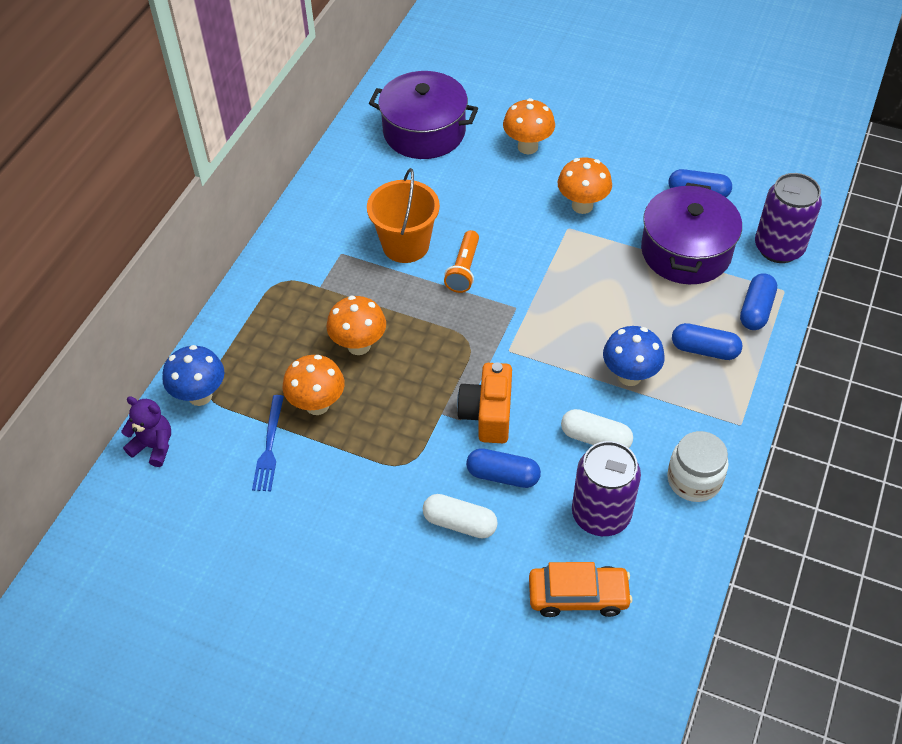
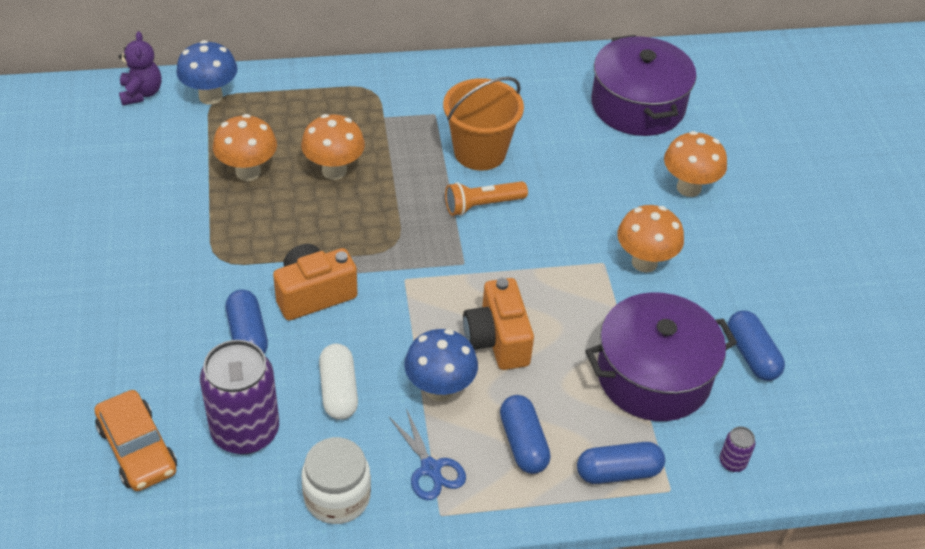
camera: 55 degrees right, 5 degrees down
blue fork [252,395,284,491] -> none
white capsule [423,494,498,539] -> none
purple can [755,173,822,263] -> purple can [720,427,756,472], size x0.41
none -> blue scissors [389,409,466,500]
none -> orange camera [463,278,534,370]

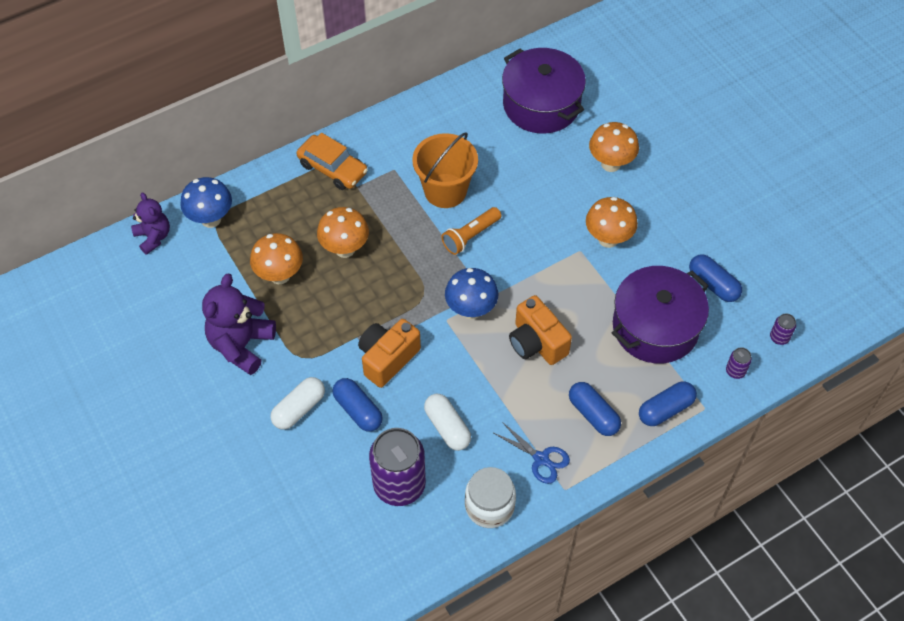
camera: 20 degrees left, 10 degrees up
orange car [95,390,177,491] -> orange car moved to [297,133,368,190]
blue mushroom [404,329,478,402] -> blue mushroom moved to [445,268,498,319]
none -> purple teddy bear [202,273,276,375]
none -> white capsule [271,377,325,430]
none -> purple can [770,314,796,345]

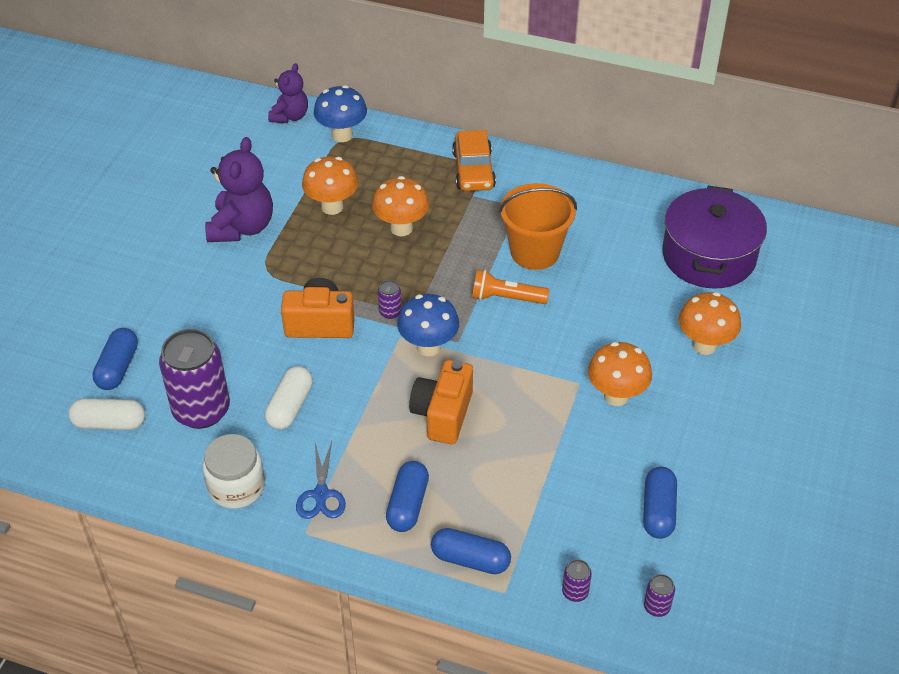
camera: 50 degrees right, 10 degrees down
purple teddy bear [202,273,276,375] -> purple teddy bear turned 120 degrees clockwise [205,137,273,242]
white capsule [271,377,325,430] -> white capsule moved to [69,398,145,430]
blue capsule [332,378,383,432] -> blue capsule moved to [92,328,138,390]
purple pot [612,266,709,364] -> none
none -> purple can [378,280,402,319]

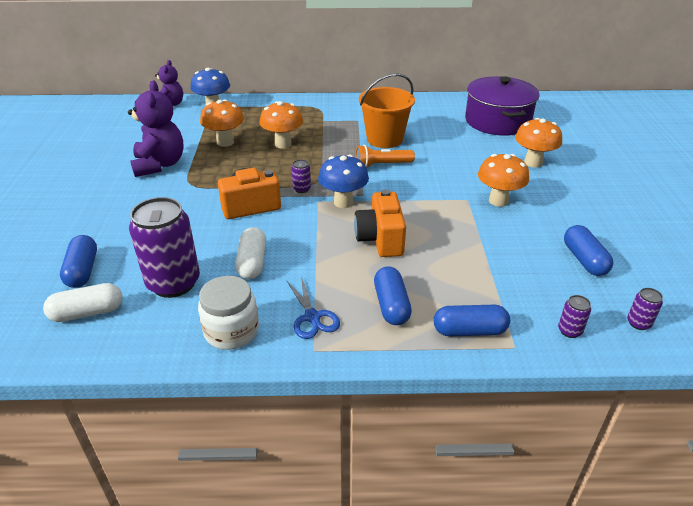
camera: 20 degrees left, 10 degrees down
orange car [452,130,496,191] -> none

